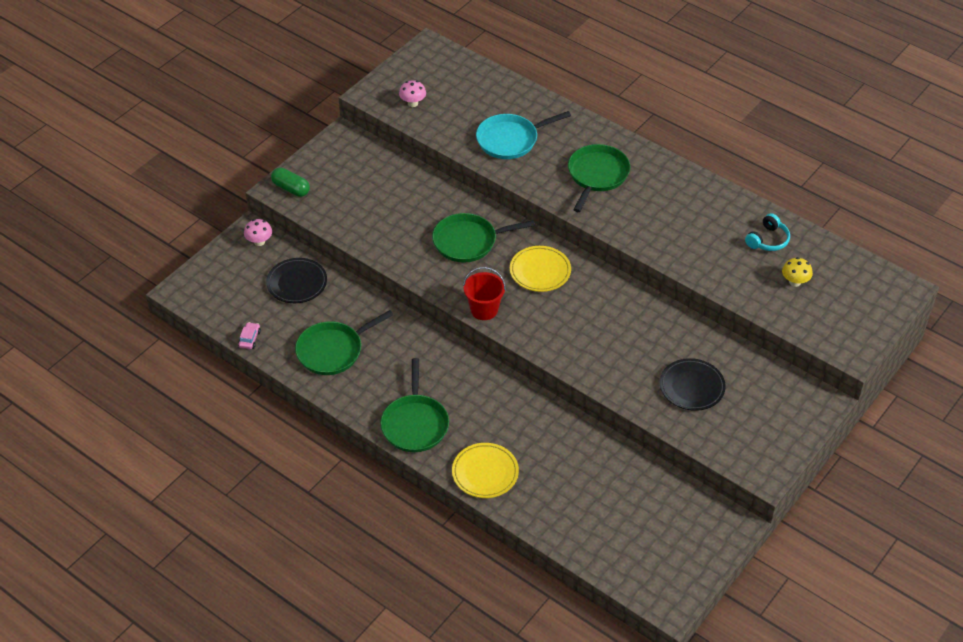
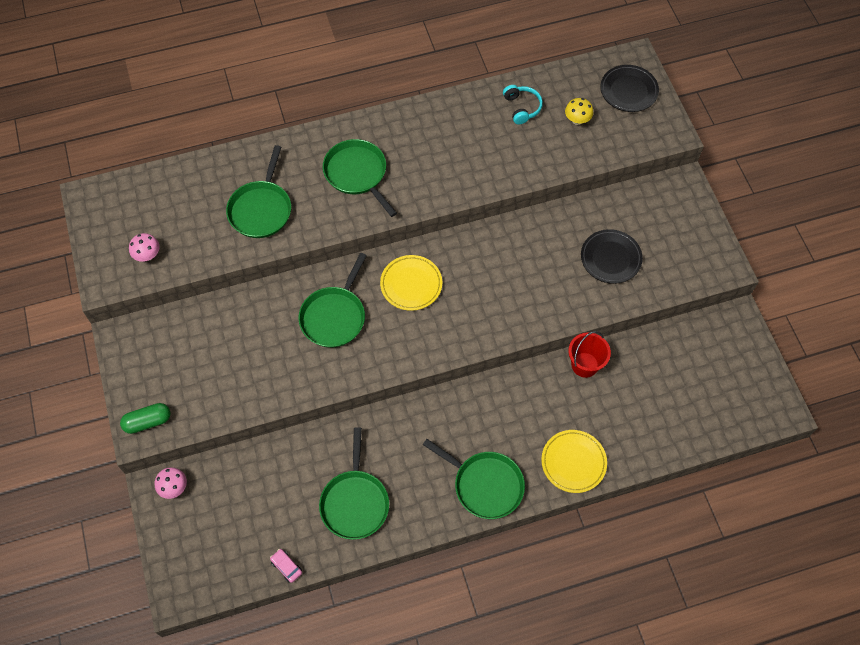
camera: 55 degrees left, 15 degrees up
black plate [266,258,327,303] -> black plate moved to [600,65,659,112]
red bucket [463,267,506,320] -> red bucket moved to [568,331,611,378]
turquoise pan [476,111,571,159] -> green pan [226,145,291,238]

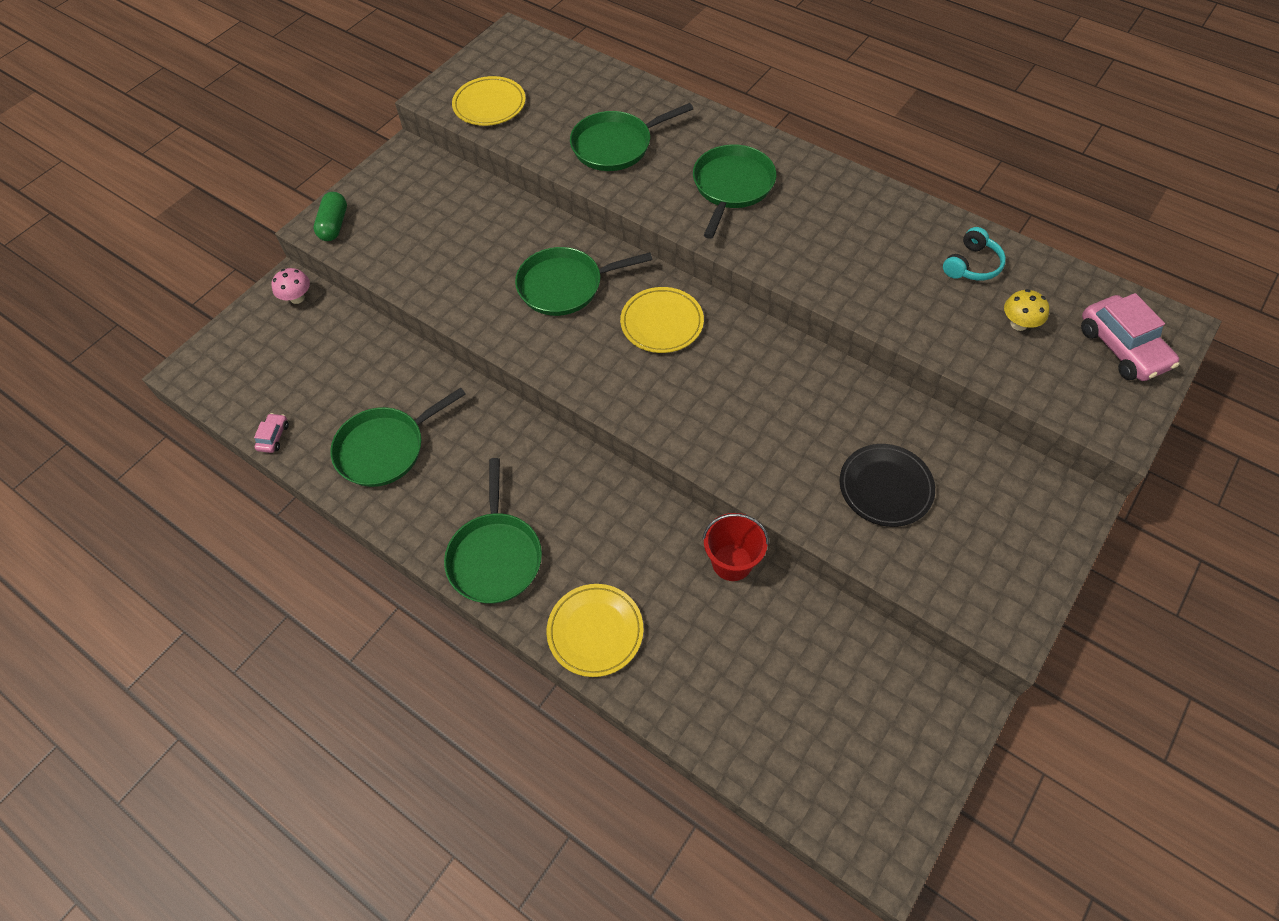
camera: 55 degrees right, 5 degrees down
green capsule [120,403,171,434] -> green capsule turned 60 degrees clockwise [314,192,347,241]
pink mushroom [129,233,160,262] -> yellow plate [452,76,526,126]
black plate [600,65,659,112] -> pink car [1081,293,1179,381]

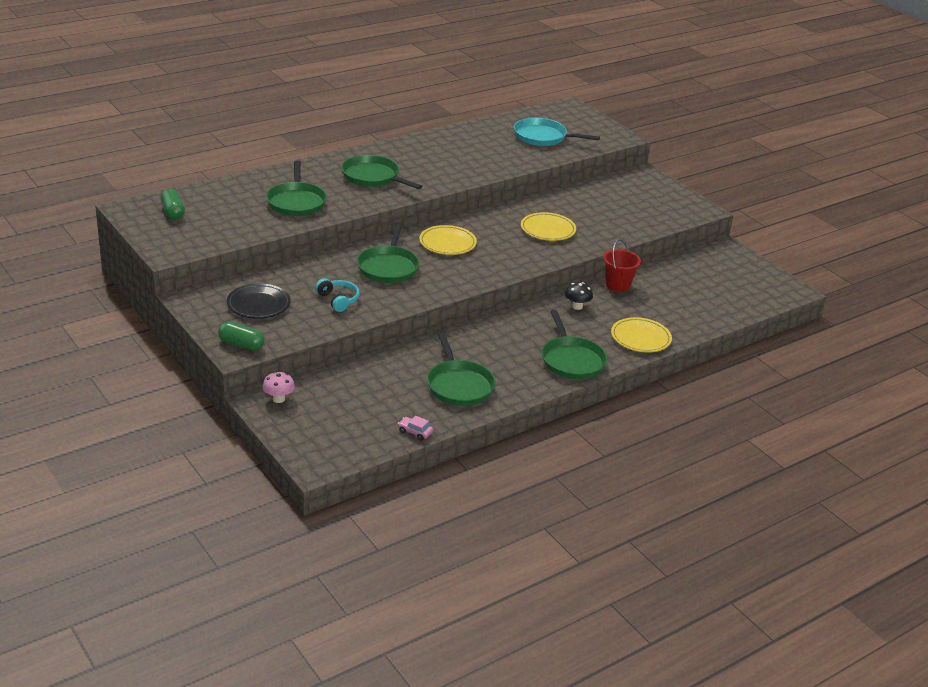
camera: 75 degrees left, 25 degrees down
green pan [444,458,542,604] -> green pan turned 60 degrees clockwise [542,310,607,379]
yellow plate [452,76,526,126] -> yellow plate moved to [521,212,576,241]
black plate [840,444,935,527] -> black plate moved to [227,283,291,319]
turquoise headphones [943,227,1006,281] -> turquoise headphones moved to [315,278,360,312]
yellow mushroom [1004,289,1049,331] -> turquoise pan [514,118,600,146]
pink car [1081,293,1179,381] -> none
none -> green capsule [161,189,185,220]
none -> black mushroom [565,282,593,310]

